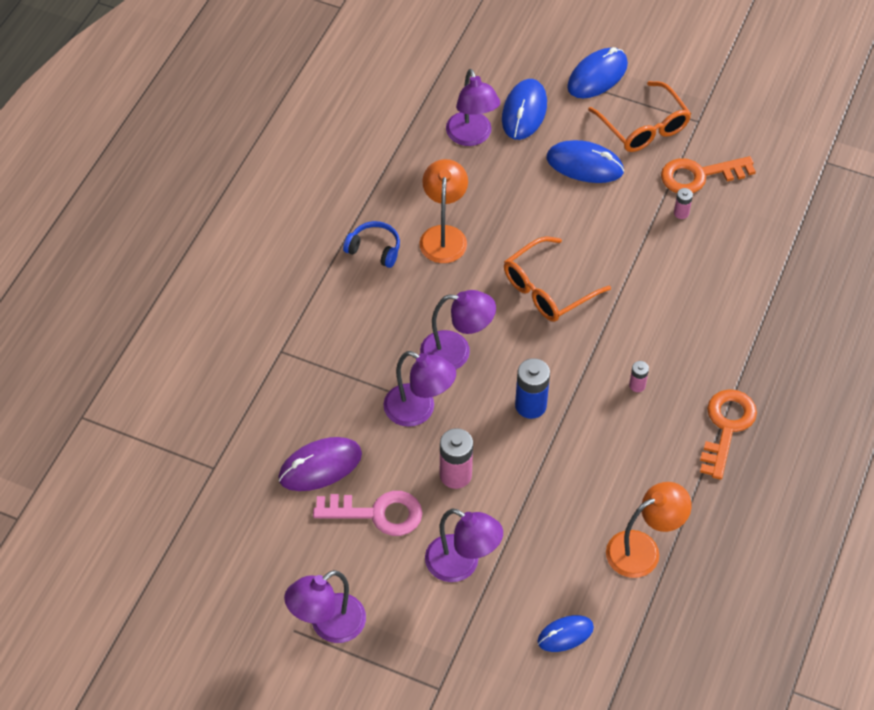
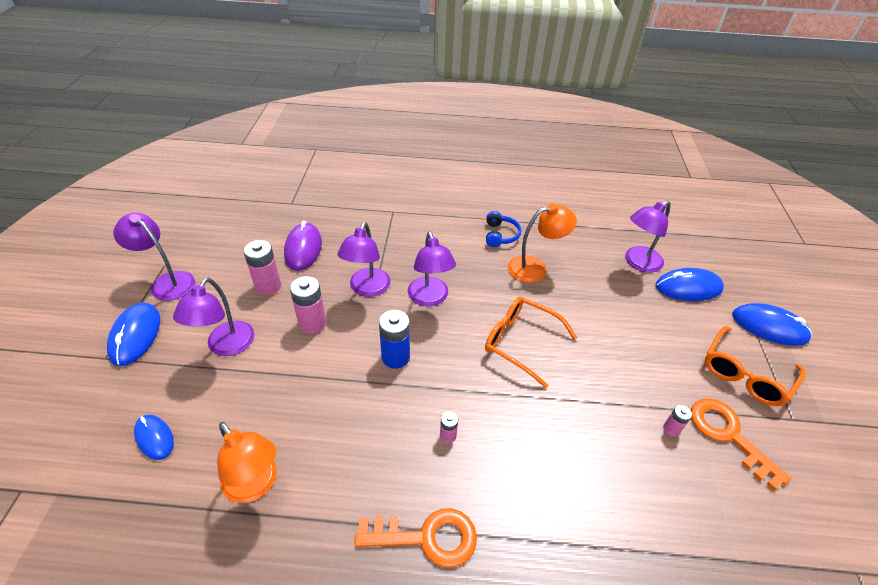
camera: 70 degrees right, 10 degrees down
purple mouse [278,437,362,491] -> purple mouse turned 45 degrees clockwise [284,221,322,271]
pink key [313,491,422,536] -> pink battery [243,240,281,295]
blue mouse [547,140,624,183] -> blue mouse moved to [107,302,160,366]

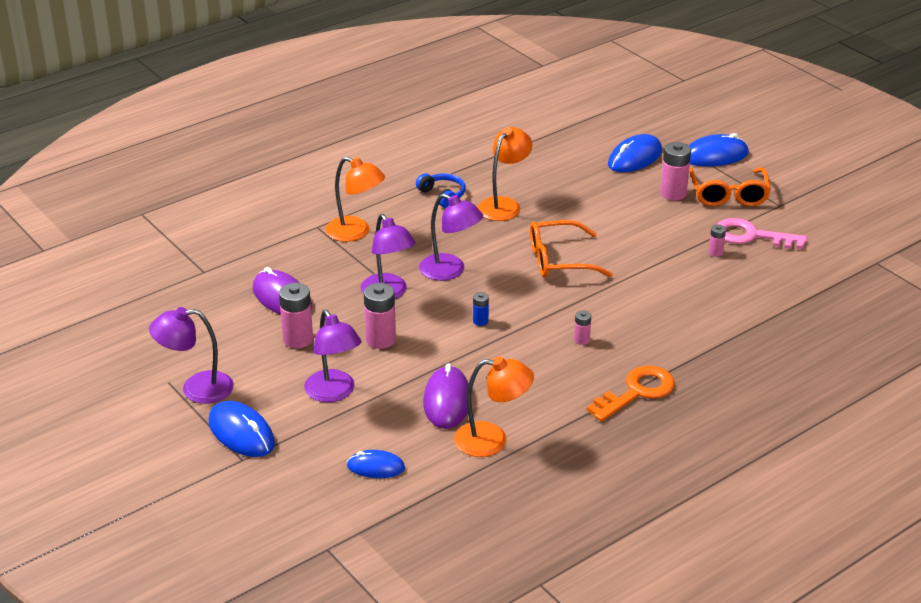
camera: 40 degrees left, 10 degrees down
blue battery [379,310,410,369] -> blue battery [473,292,489,326], size x0.53
purple lamp [625,200,670,273] -> none
orange key [691,398,791,490] -> pink key [717,218,807,249]
none -> orange lamp [325,157,385,242]
none -> purple mouse [423,363,469,429]
none -> pink battery [660,142,691,201]

